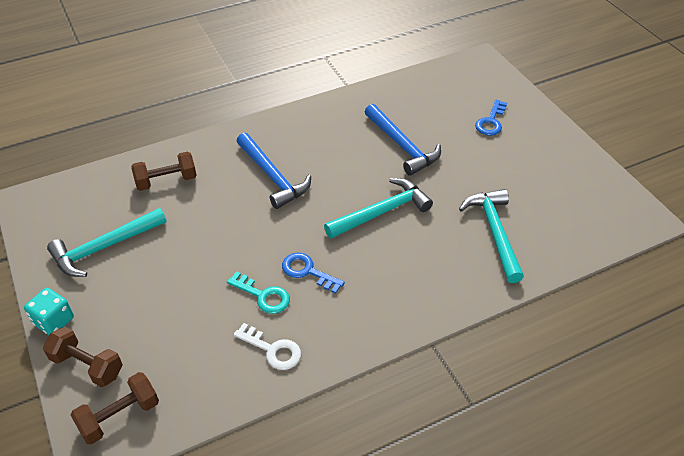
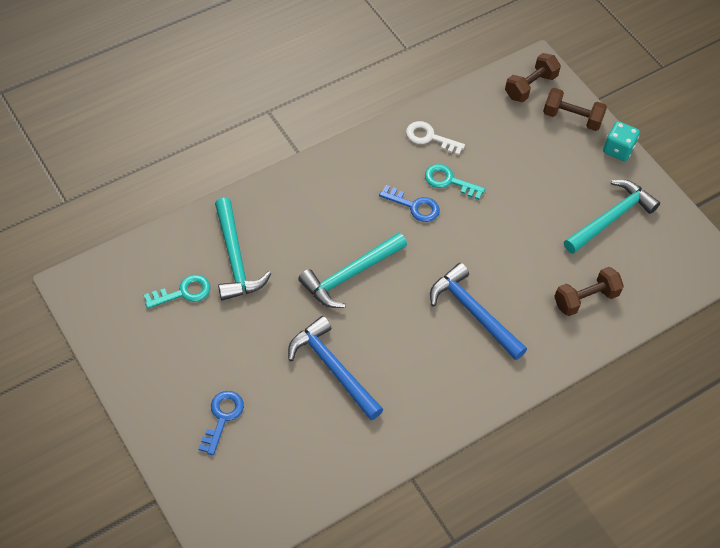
camera: 170 degrees right, 10 degrees up
none -> turquoise key [144,275,211,309]

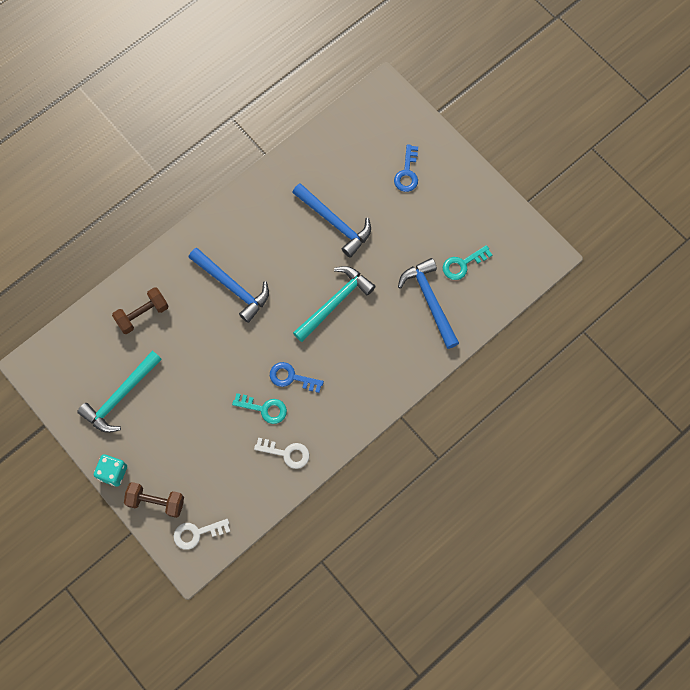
camera: 175 degrees right, 15 degrees up
turquoise hammer [215,198,271,301] -> blue hammer [398,258,459,349]
brown dumbbell [505,53,561,102] -> white key [174,519,230,550]

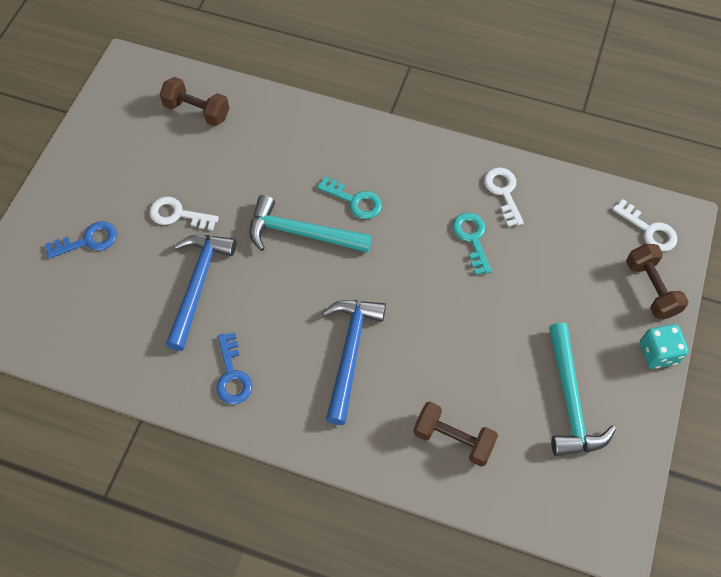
camera: 120 degrees left, 10 degrees down
turquoise hammer [77,351,162,433] -> turquoise hammer turned 75 degrees clockwise [549,323,616,456]
blue key [270,362,324,393] -> blue key moved to [216,332,253,404]
blue hammer [398,258,459,349] -> none
turquoise key [443,245,492,280] -> turquoise key moved to [317,176,382,219]
none -> white key [149,196,219,231]
none -> brown dumbbell [159,77,229,126]

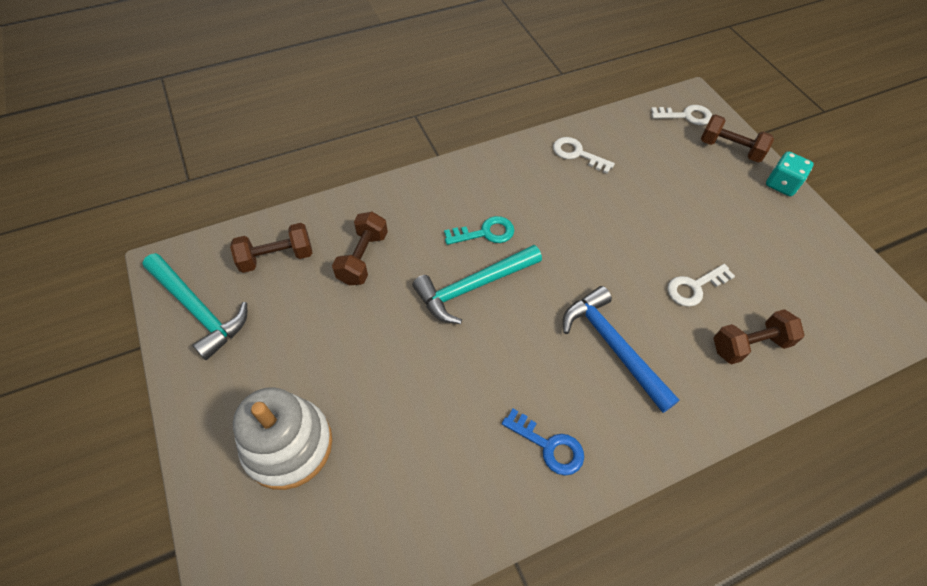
camera: 45 degrees left, 5 degrees down
blue key [45,221,117,259] -> white stacking toy [233,388,332,490]
white key [149,196,219,231] -> white key moved to [667,264,735,307]
blue hammer [166,235,236,351] -> none
turquoise key [453,213,492,275] -> none
turquoise hammer [549,323,616,456] -> turquoise hammer moved to [142,253,247,360]
none -> brown dumbbell [332,212,388,285]

